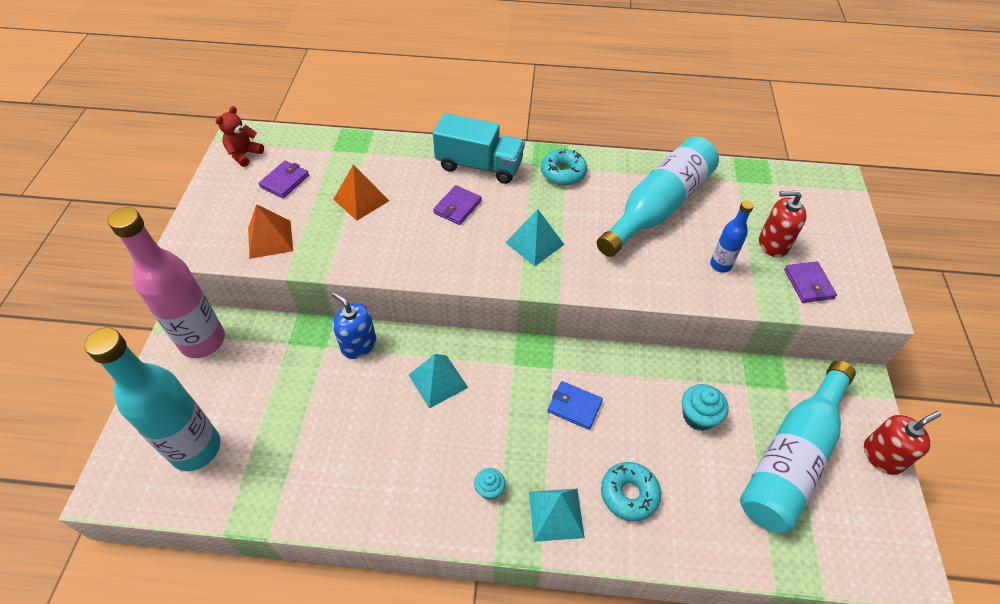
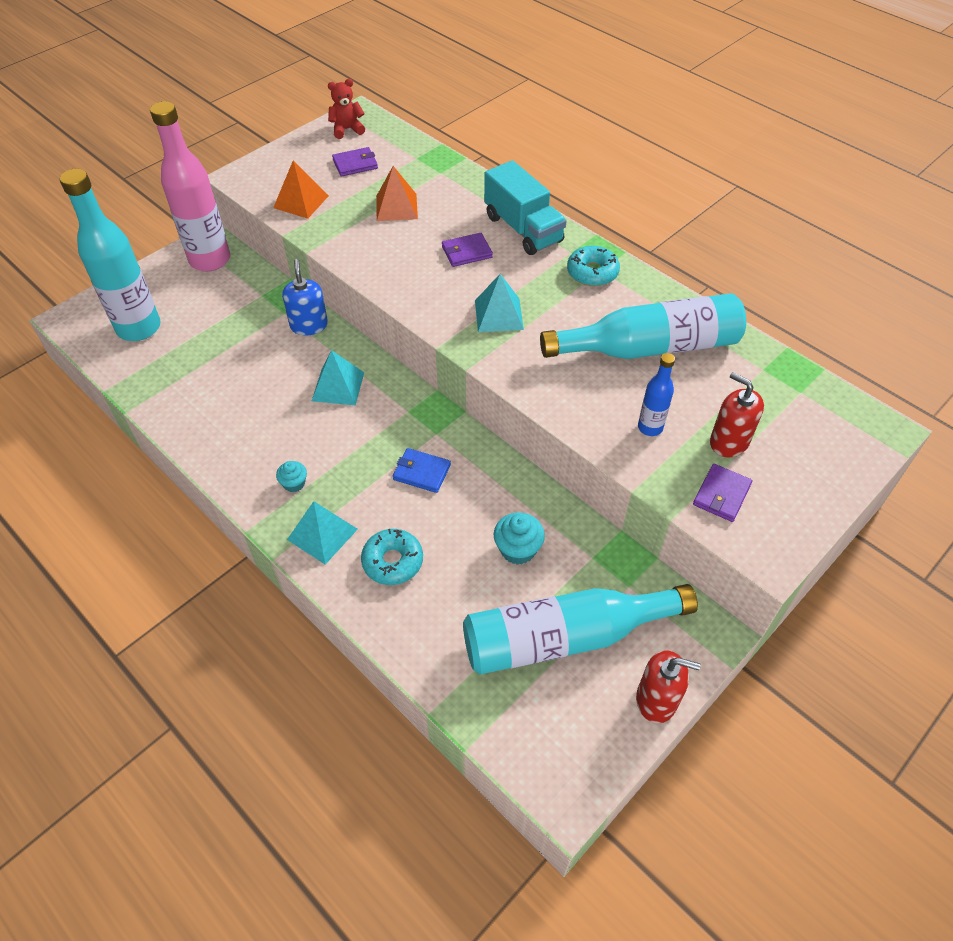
camera: 40 degrees right, 0 degrees up
blue wallet [548,381,603,430] -> blue wallet turned 45 degrees counterclockwise [393,448,451,493]

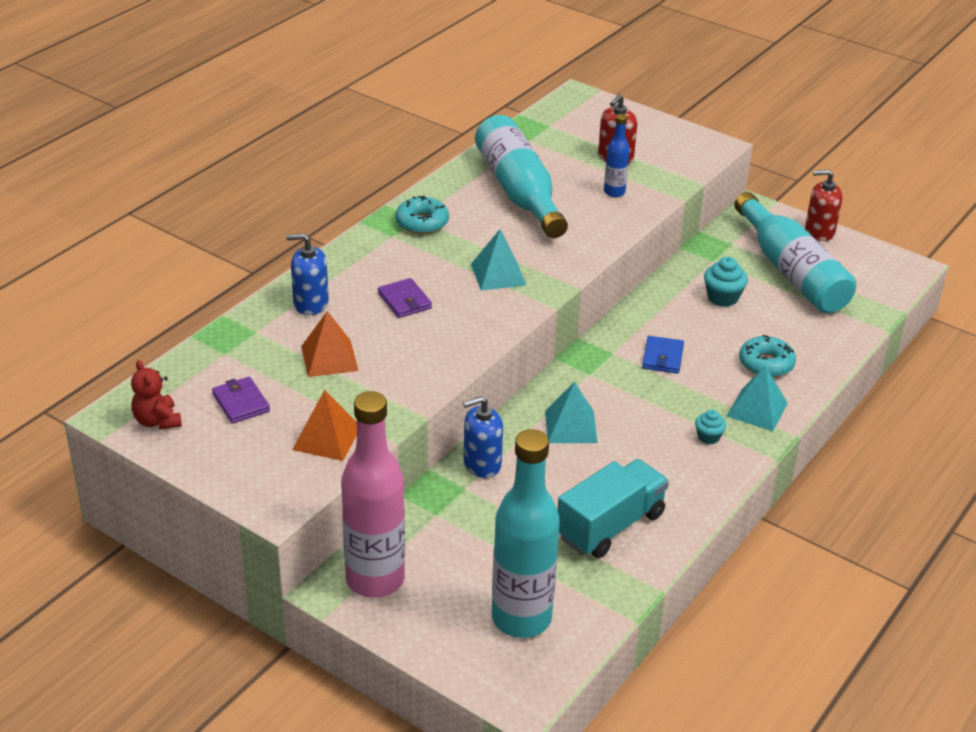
camera: 100 degrees left, 15 degrees down
turquoise truck [484,160,566,255] -> turquoise truck moved to [557,459,669,558]
red soap dispenser [636,650,701,723] -> red soap dispenser turned 90 degrees counterclockwise [805,170,842,241]
purple wallet [693,464,753,522] -> none
none -> blue soap dispenser [286,233,329,315]

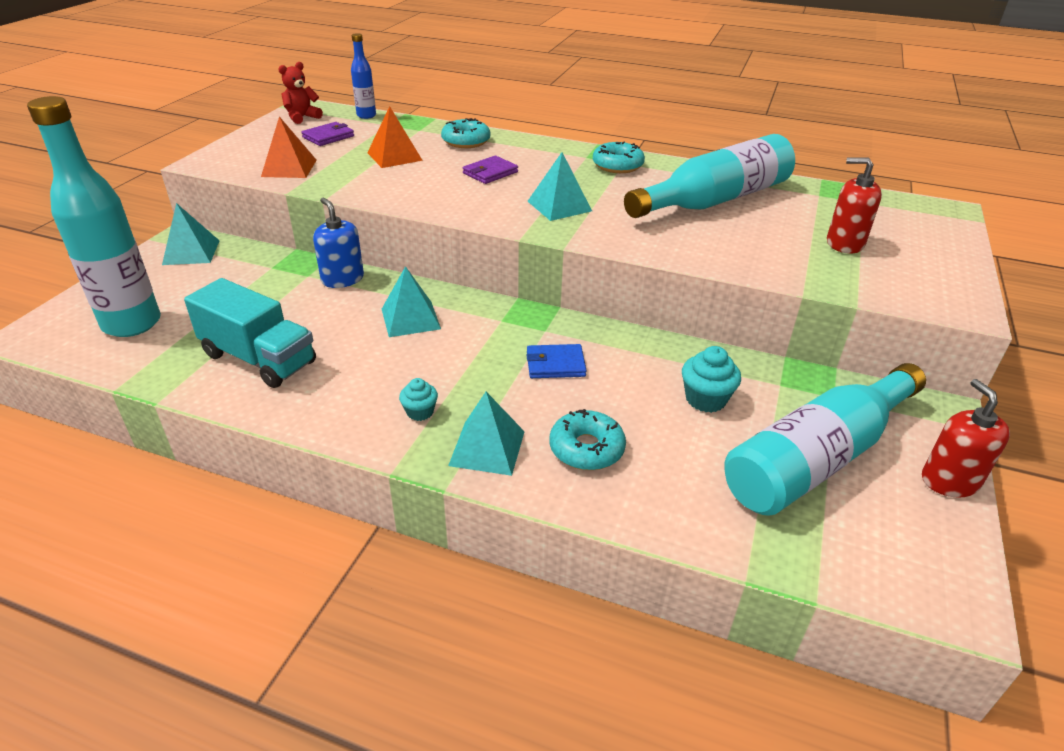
camera: 75 degrees right, 0 degrees up
blue soap dispenser [286,233,329,315] -> turquoise donut [441,118,490,148]
pink bottle [341,391,405,598] -> turquoise pyramid [162,203,220,265]
blue bottle [604,114,630,197] -> blue bottle moved to [351,33,376,119]

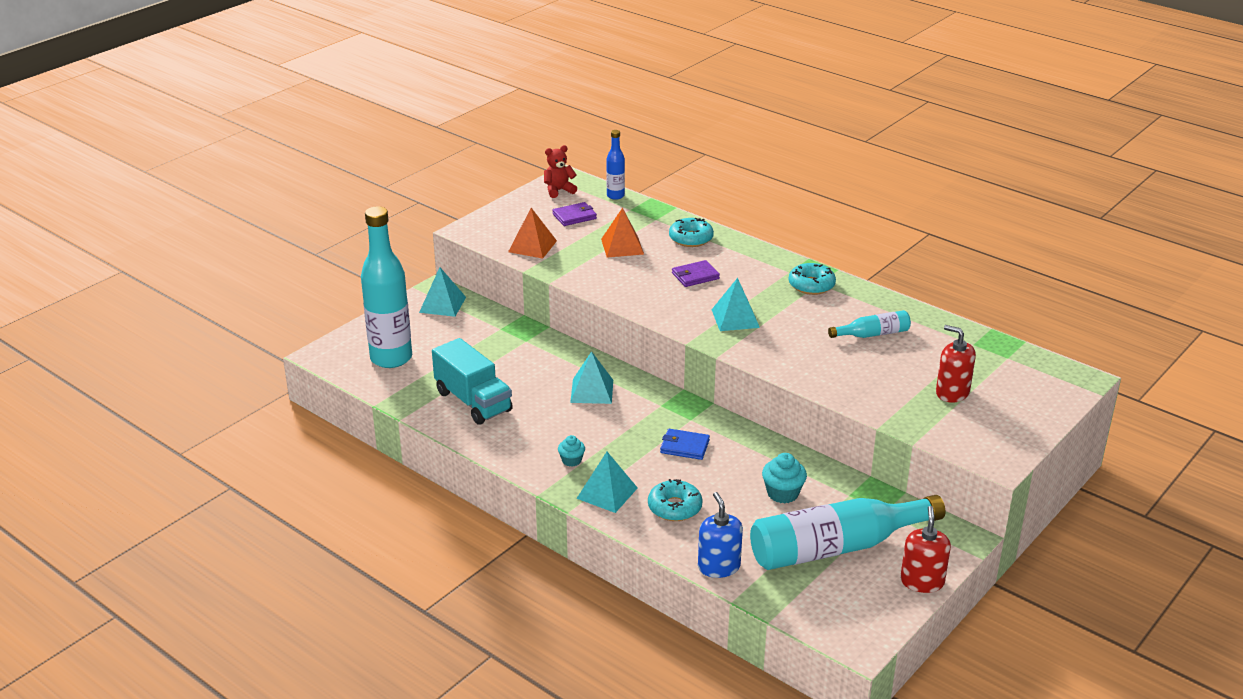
camera: 20 degrees right, 5 degrees down
blue soap dispenser [313,198,364,288] -> blue soap dispenser moved to [698,492,743,578]
turquoise bottle [624,134,795,218] -> turquoise bottle [828,310,911,338], size x0.48

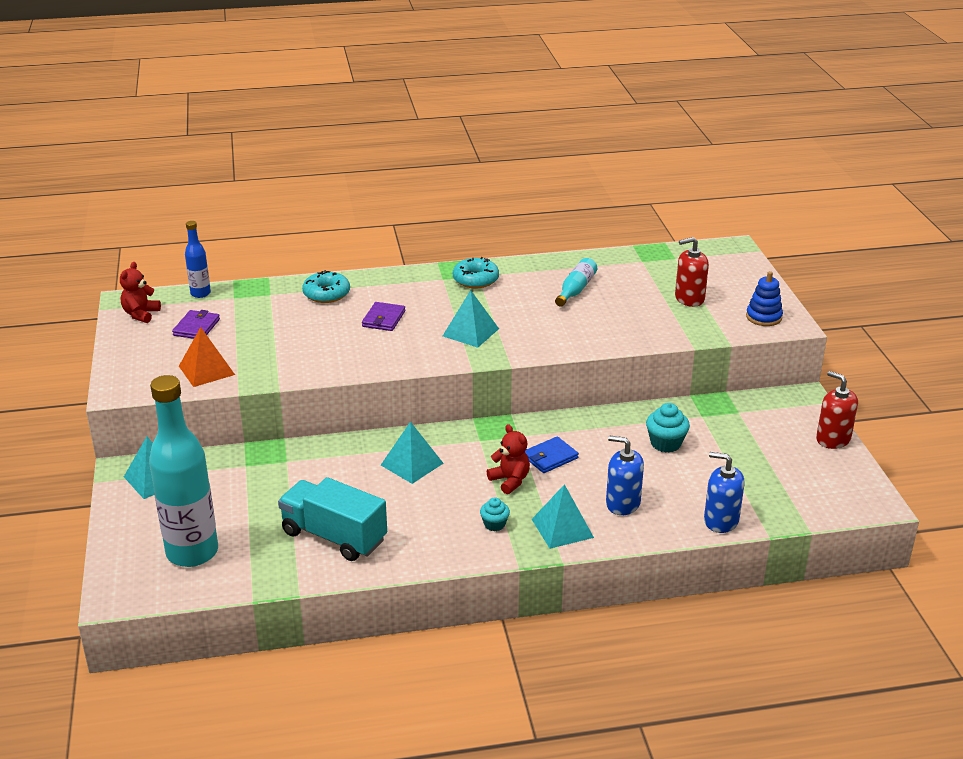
camera: 50 degrees left, 0 degrees up
turquoise truck [432,338,513,425] -> turquoise truck turned 150 degrees counterclockwise [278,477,387,561]
orange pyramid [601,208,644,258] -> none
turquoise donut [648,479,703,521] -> blue soap dispenser [606,435,644,515]
turquoise bottle [750,495,945,570] -> none
none -> red teddy bear [487,424,530,494]
none -> blue stacking toy [746,271,783,326]

